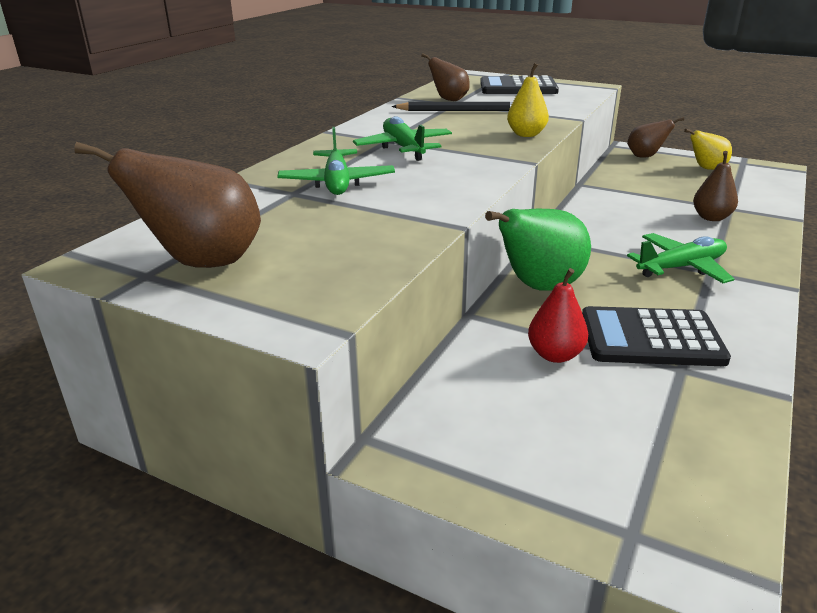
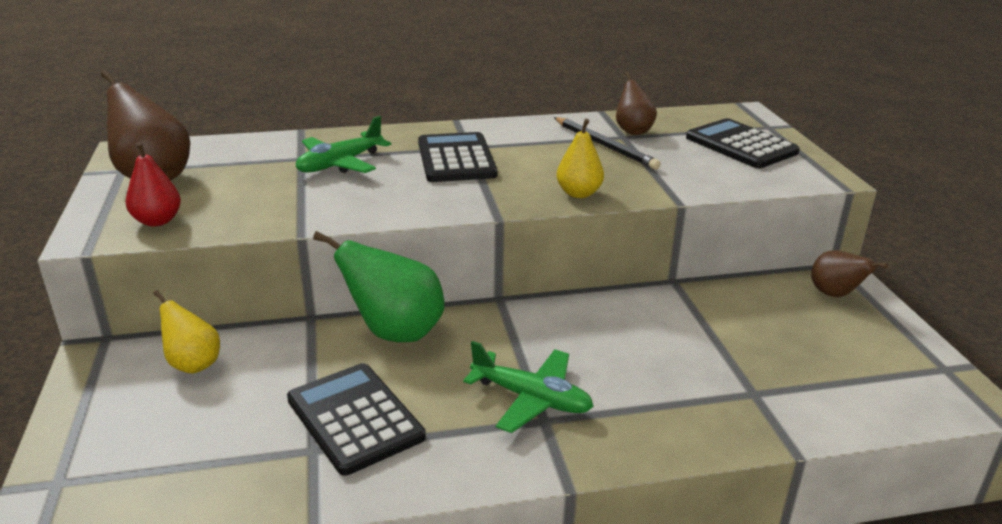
camera: 50 degrees right, 0 degrees up
green plane [353,116,452,161] -> black calculator [418,132,497,182]
red pear [528,268,588,363] -> red pear moved to [125,142,181,226]
yellow pear [684,129,732,170] -> yellow pear moved to [153,290,220,374]
brown pear [693,151,738,221] -> none

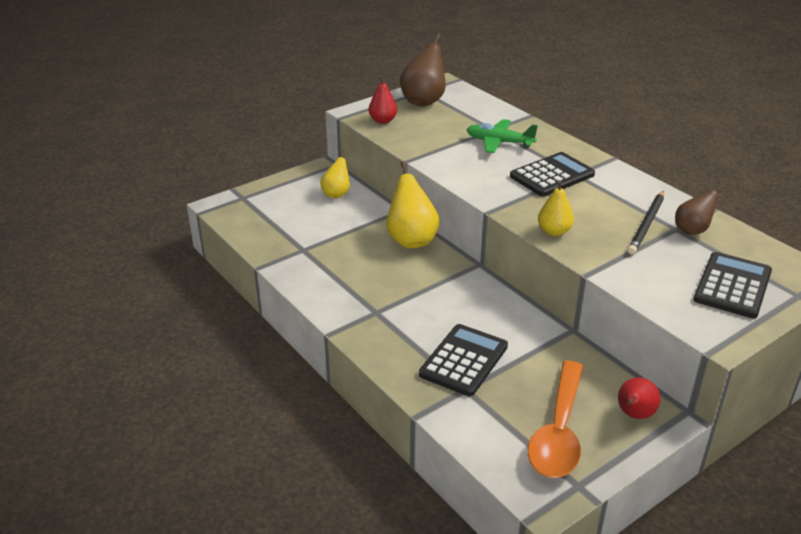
camera: 65 degrees right, 5 degrees up
black calculator [287,363,426,476] -> black calculator moved to [419,324,508,396]
green pear [313,231,444,342] -> yellow pear [386,161,440,248]
green plane [463,341,594,433] -> none
brown pear [811,250,888,297] -> red pear [618,377,660,419]
none -> orange spoon [527,361,584,478]

